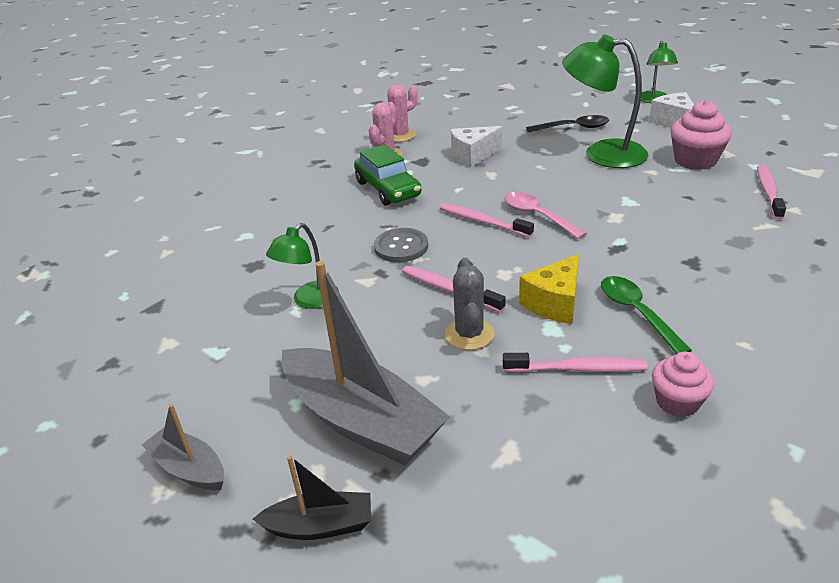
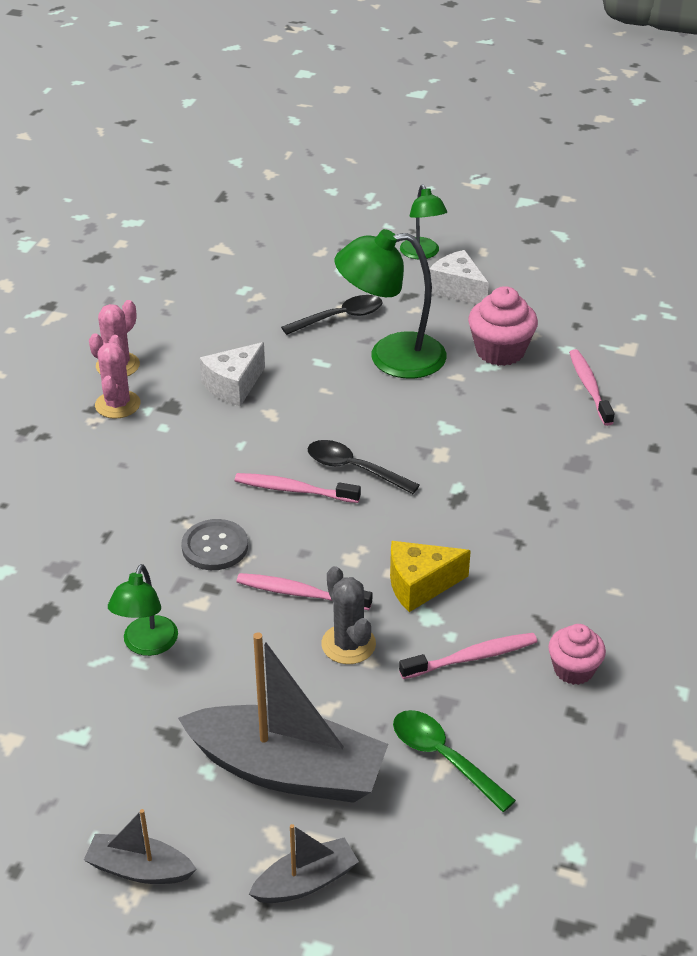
camera: 25 degrees left, 5 degrees up
black boat [253,455,371,540] -> grey boat [249,824,359,903]
green car [354,144,421,206] -> none
pink spoon [505,192,587,239] -> black spoon [308,440,420,494]
yellow cheese [519,254,579,324] -> yellow cheese turned 60 degrees clockwise [390,541,471,612]
green spoon [601,276,692,354] -> green spoon moved to [393,710,516,812]

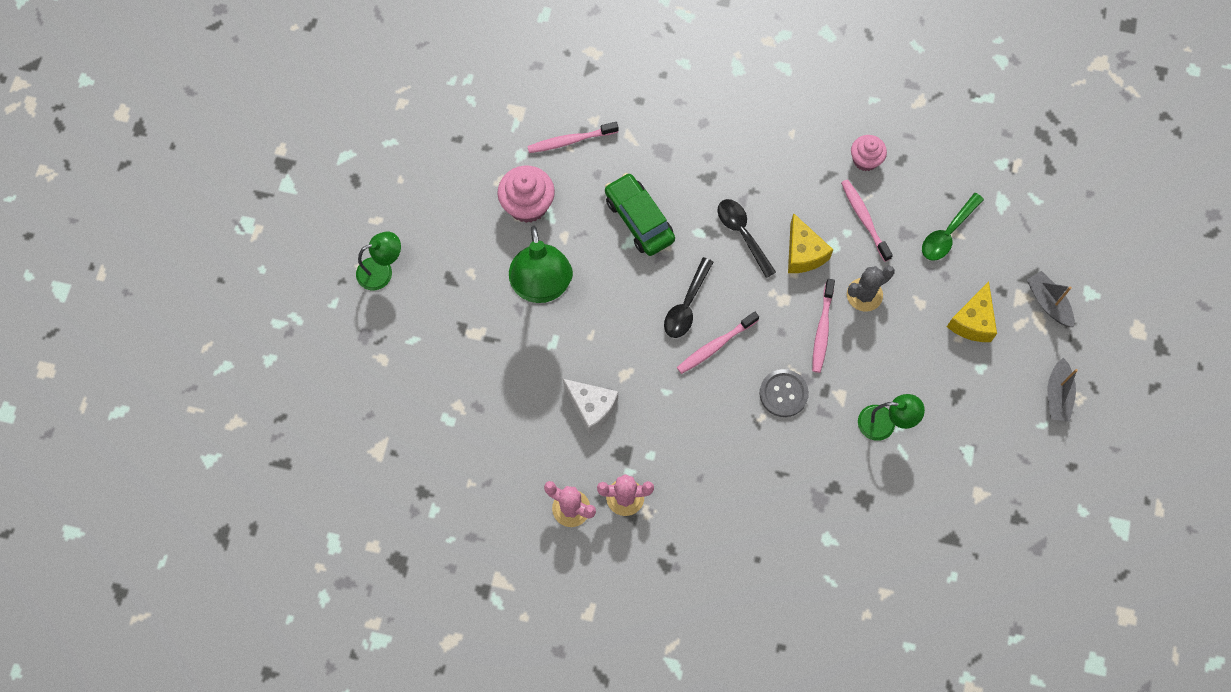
camera: 95 degrees left, 30 degrees up
grey boat [178,632,388,803] -> yellow cheese [947,282,997,342]
pink toothbrush [235,473,361,503] -> pink toothbrush turned 45 degrees clockwise [677,312,759,374]
black spoon [281,295,383,335] -> black spoon moved to [718,199,776,278]
white cheese [429,250,489,305] -> none
none -> green car [605,173,675,256]

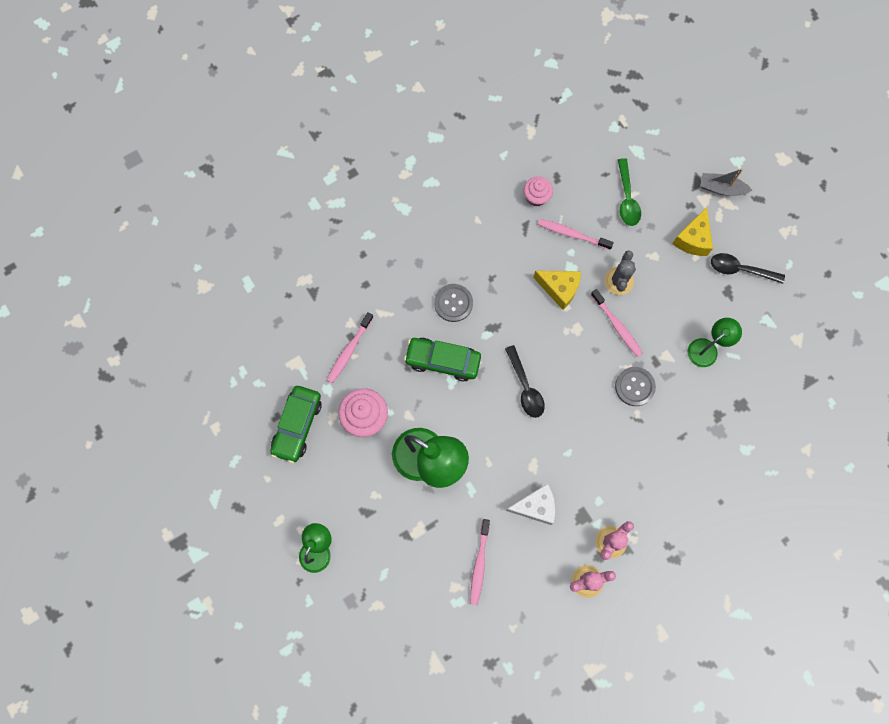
camera: 45 degrees left, 5 degrees up
pink toothbrush [677,312,759,374] -> pink toothbrush moved to [470,519,490,605]
black spoon [718,199,776,278] -> black spoon moved to [711,253,785,284]
yellow cheese [947,282,997,342] -> yellow cheese turned 45 degrees clockwise [672,207,713,256]
grey boat [1048,358,1078,422] -> none
none -> green car [270,386,322,463]
none -> grey button [434,284,473,322]

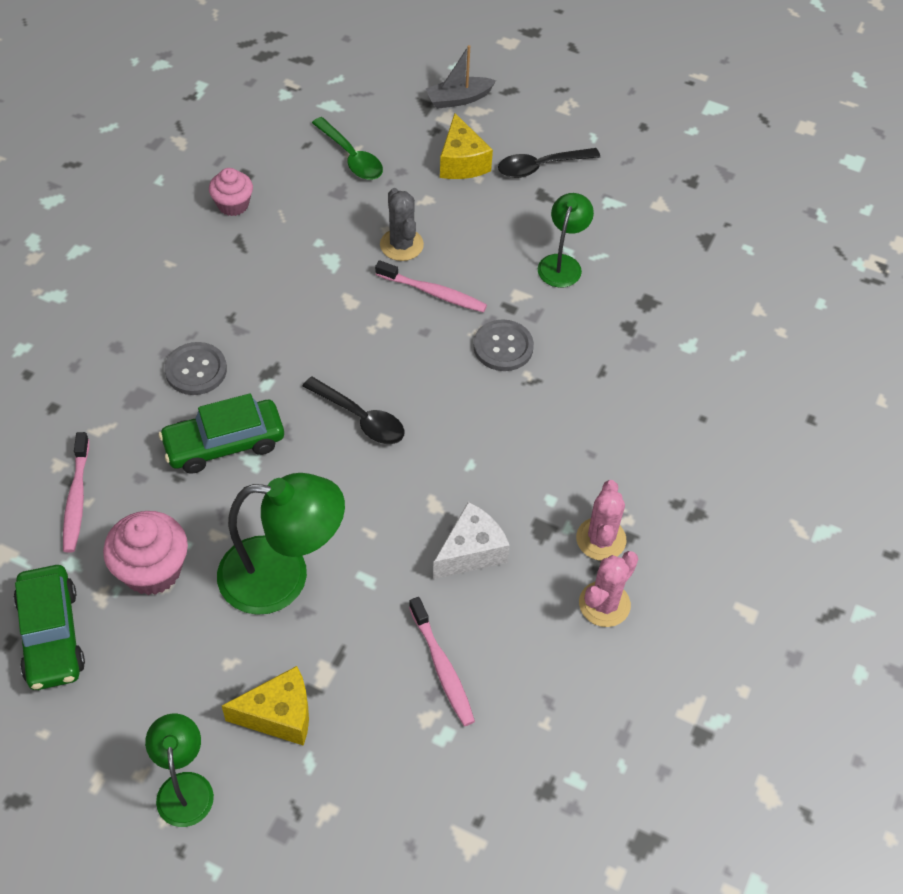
camera: 35 degrees left, 20 degrees down
yellow cheese [533,271,581,310] -> yellow cheese moved to [222,666,309,746]
pink toothbrush [538,219,614,250] -> none

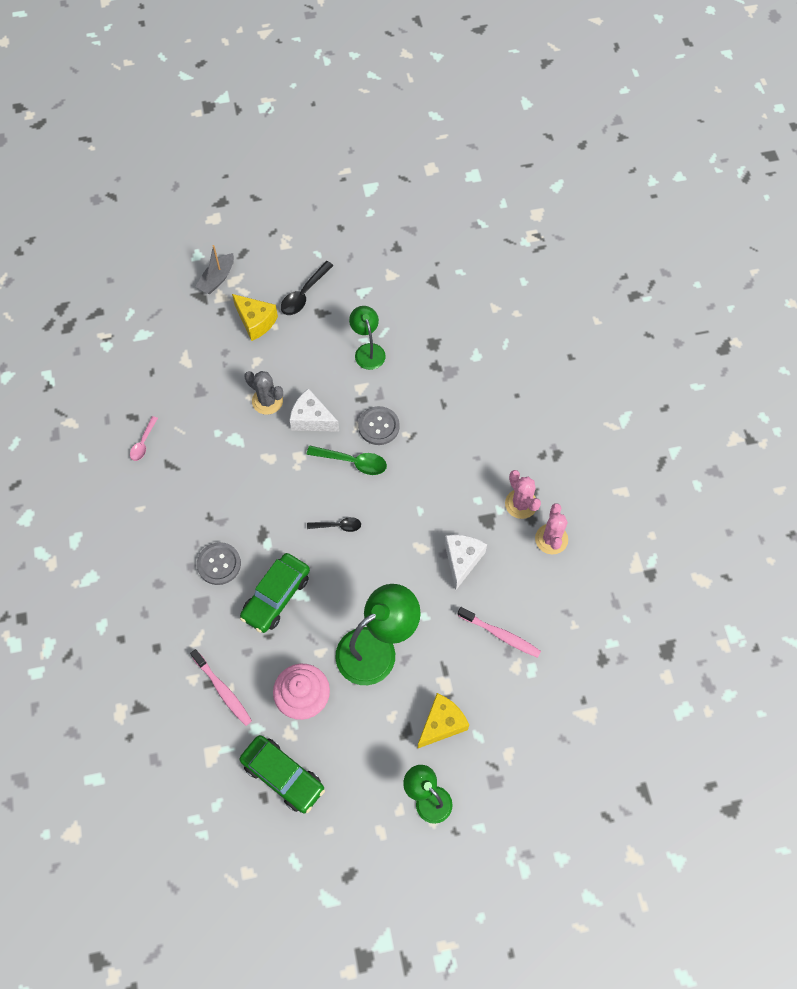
camera: 35 degrees left, 10 degrees up
pink cupcake [209,168,253,216] -> pink spoon [130,416,158,461]
black spoon [302,376,405,444] -> black spoon [307,517,361,532], size x0.65
green spoon [312,117,383,180] -> green spoon moved to [306,446,387,475]
pink toothbrush [375,260,487,312] -> white cheese [290,388,339,432]

